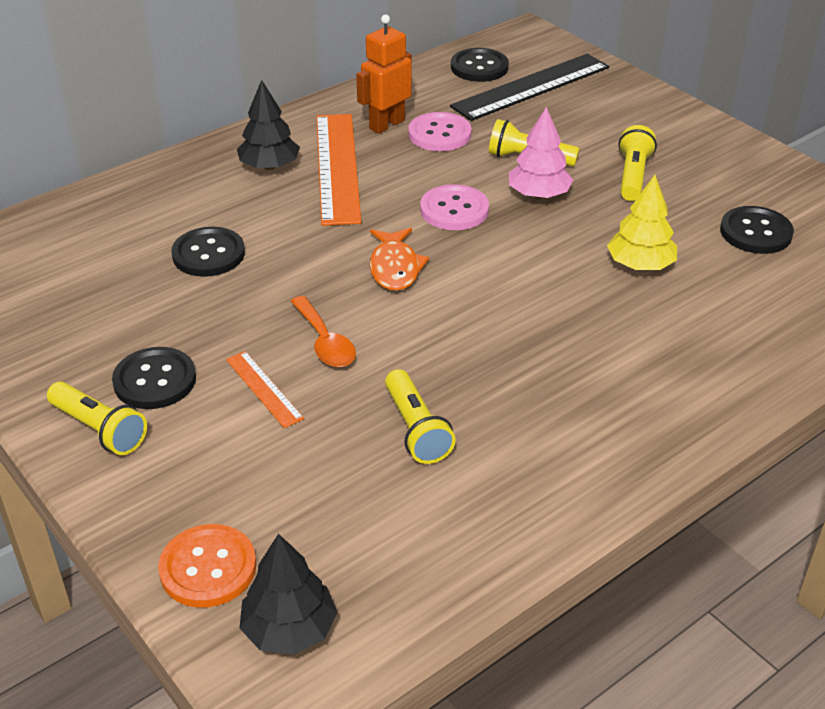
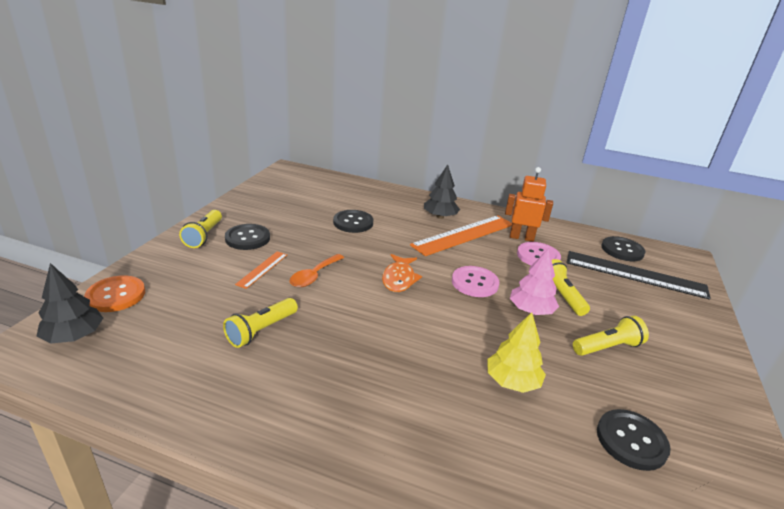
camera: 55 degrees right, 10 degrees down
orange fish [370,228,429,291] -> orange fish turned 45 degrees counterclockwise [382,254,422,292]

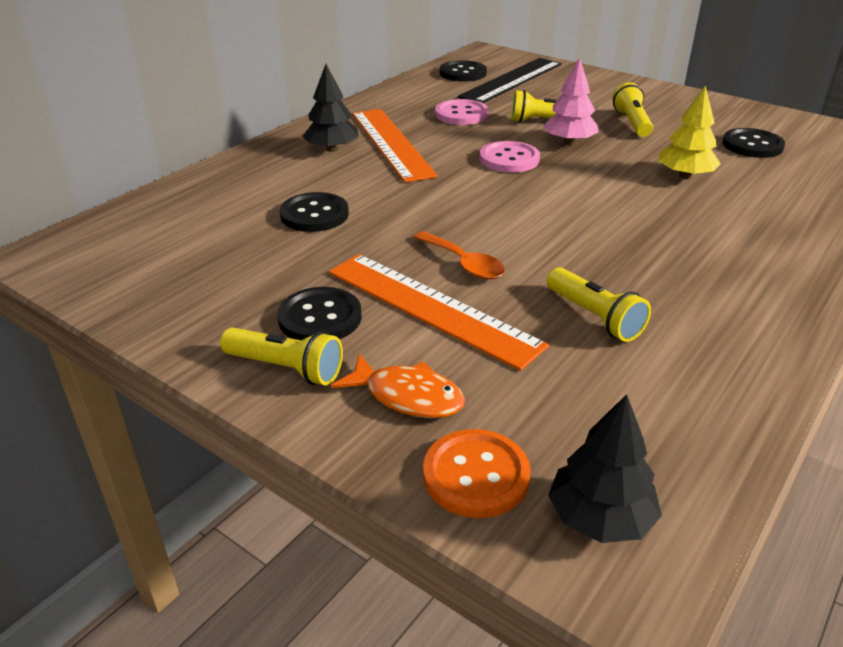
camera: 70 degrees left, 5 degrees up
orange ruler [235,251,287,289] -> orange ruler [328,254,549,371], size x2.09
orange fish [382,254,422,292] -> orange fish moved to [331,353,465,418]
orange robot [505,167,553,242] -> none

